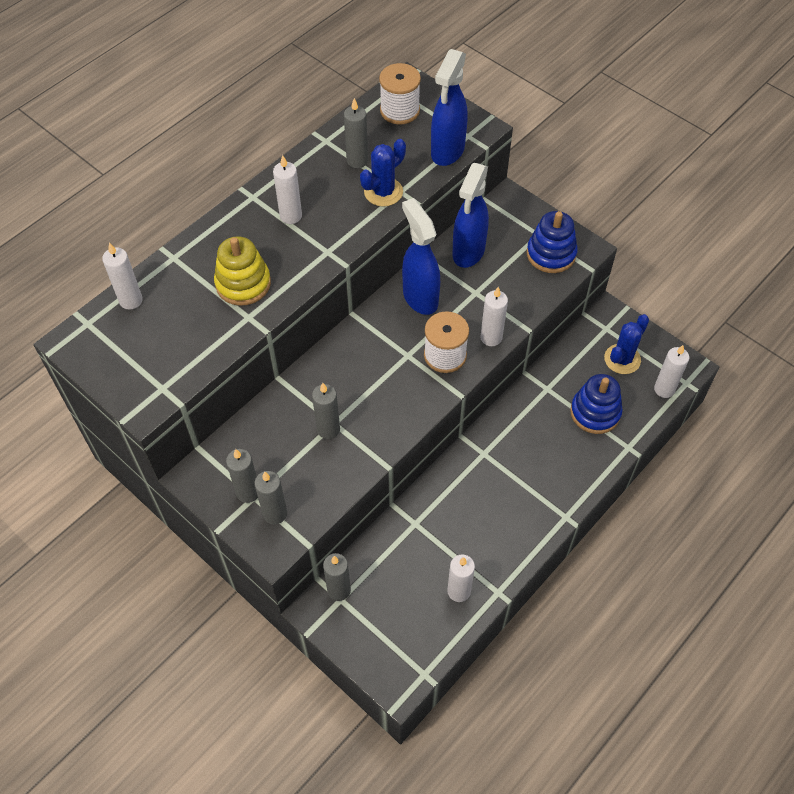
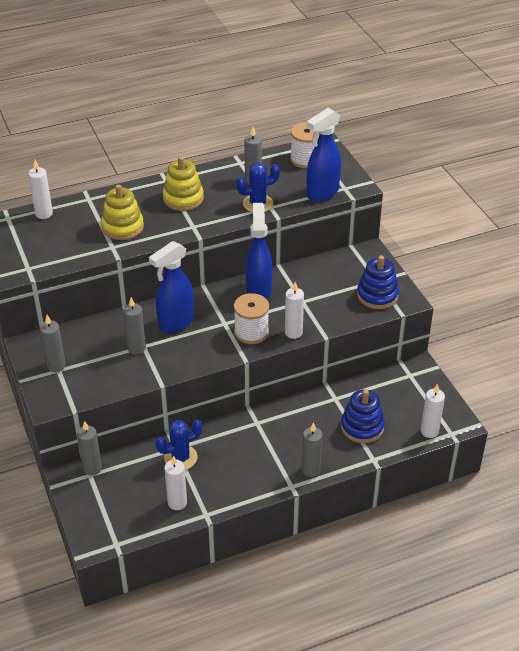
camera: 25 degrees right, 15 degrees down
grey candle [254,471,287,525] -> grey candle moved to [302,422,323,477]
white candle [273,155,302,224] -> yellow stacking toy [163,156,204,211]
blue spray bottle [453,163,489,268] -> blue spray bottle moved to [149,241,194,333]
blue cactus [604,314,649,374] -> blue cactus moved to [155,419,203,470]

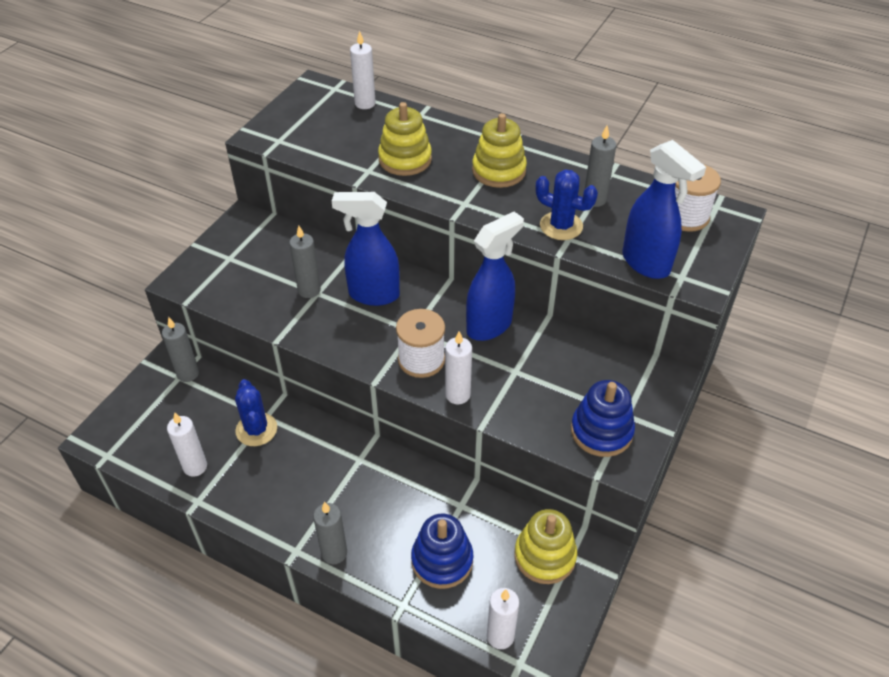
camera: 50 degrees right, 5 degrees up
grey candle [40,315,66,372] -> none
blue cactus [155,419,203,470] -> blue cactus turned 45 degrees clockwise [235,379,277,446]
blue spray bottle [307,108,341,202] -> blue spray bottle turned 135 degrees counterclockwise [622,140,706,279]
none -> yellow stacking toy [514,509,577,584]

